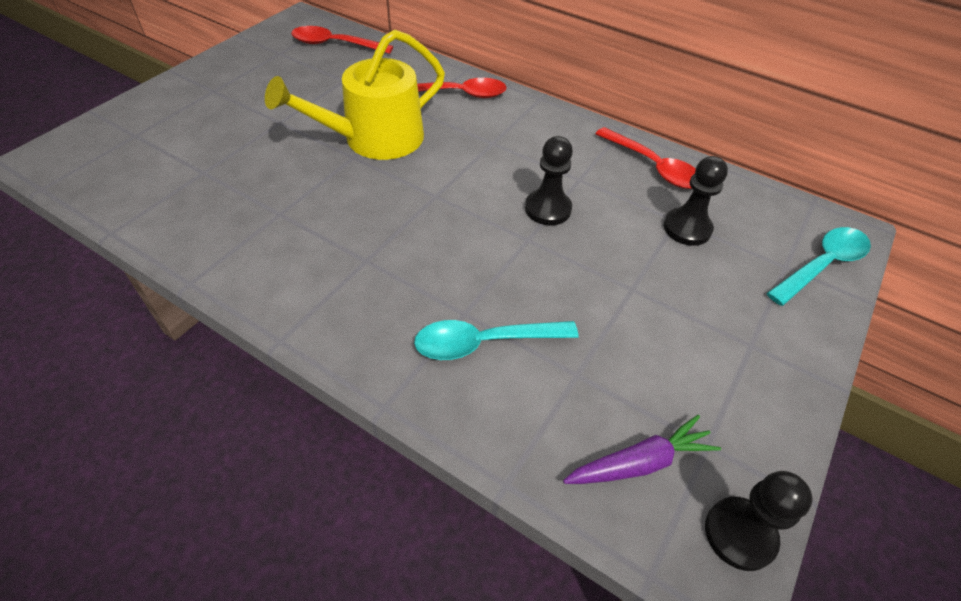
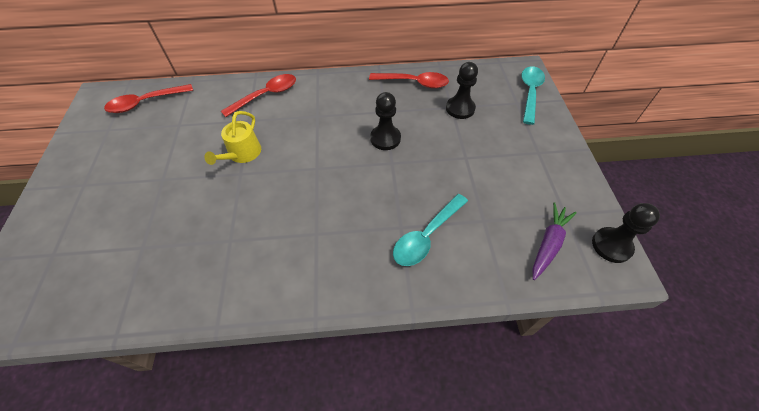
camera: 35 degrees left, 5 degrees up
yellow watering can [265,29,445,160] -> yellow watering can [204,111,261,165], size x0.56

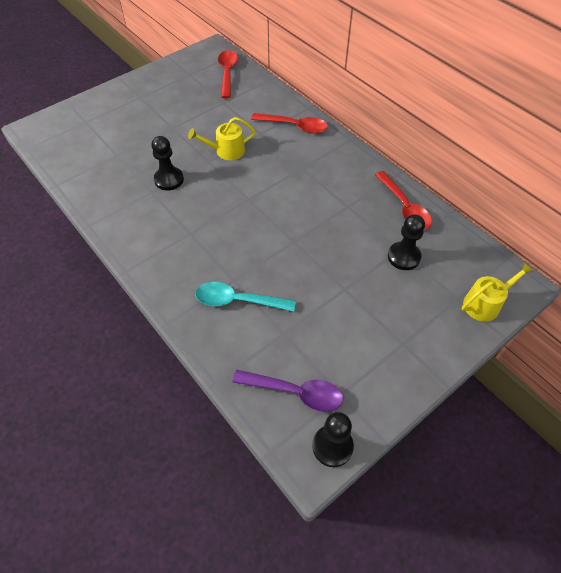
camera: 55 degrees right, 0 degrees up
red spoon [104,84,193,113] -> red spoon turned 60 degrees clockwise [218,50,238,98]
black pawn [370,92,401,150] -> black pawn moved to [151,136,184,190]
turquoise spoon [521,66,545,125] -> yellow watering can [462,263,534,322]
purple carrot [533,203,577,280] -> purple spoon [233,370,343,412]

